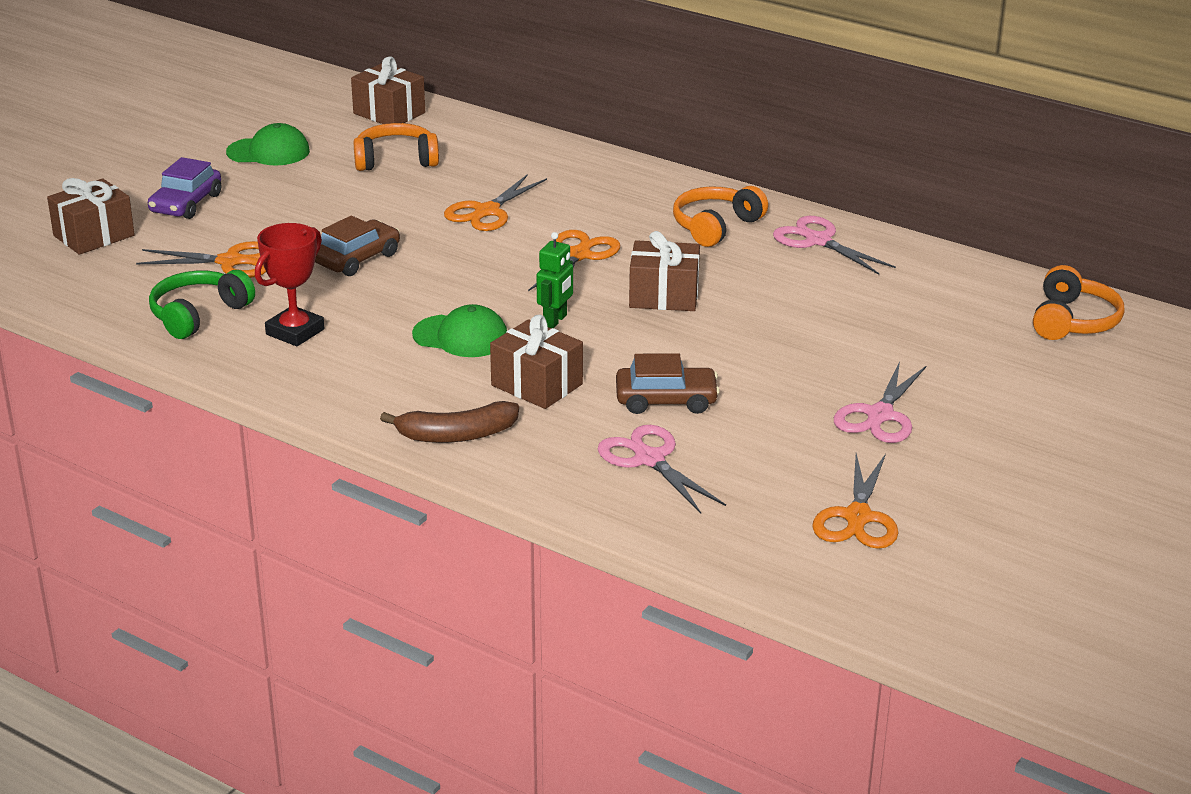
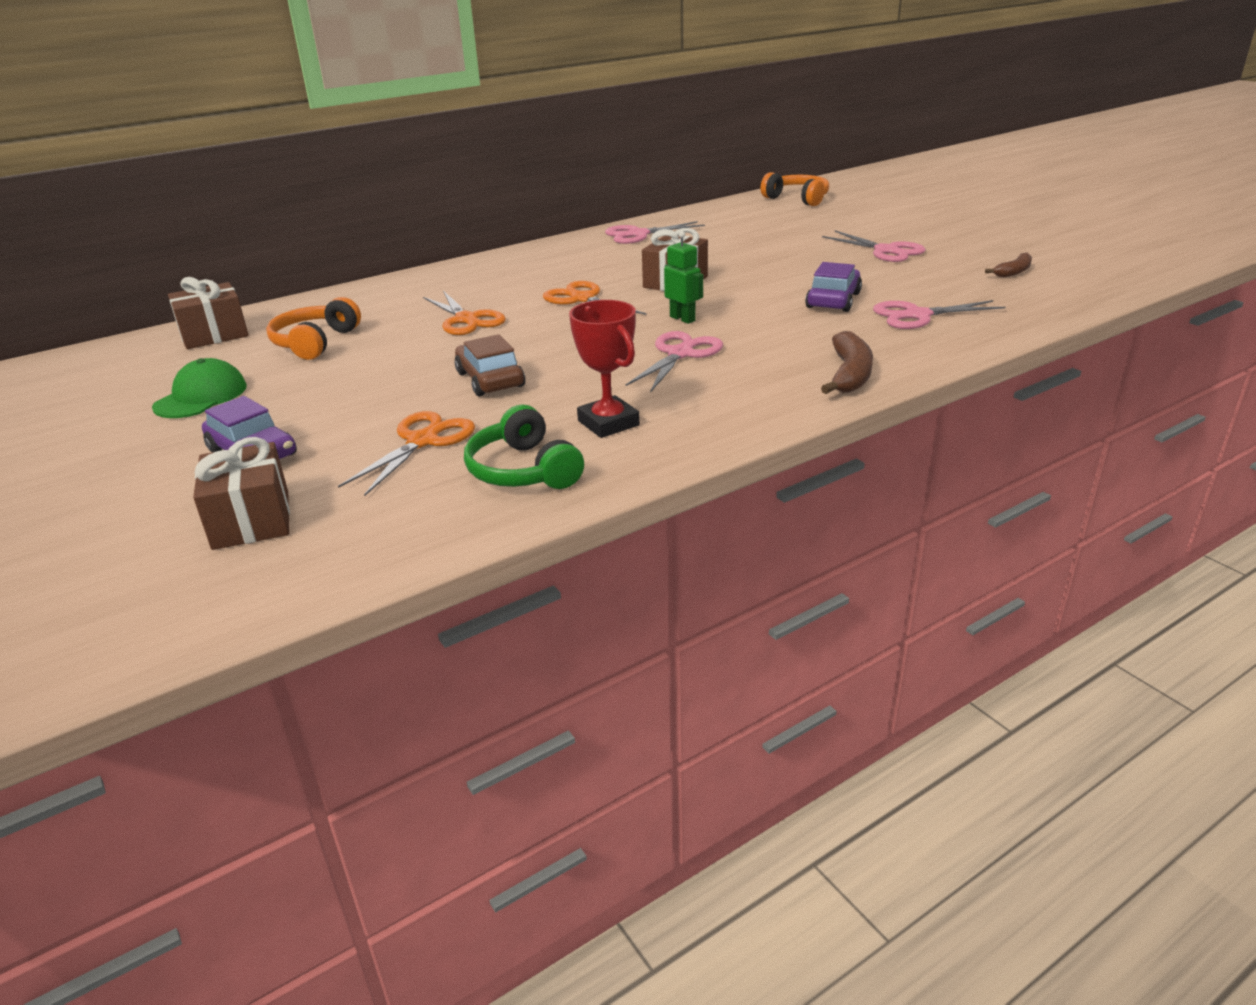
camera: 65 degrees left, 0 degrees up
green cap [412,304,507,357] -> pink scissors [626,331,723,392]
brown gift [490,315,583,409] -> none
brown car [616,353,720,414] -> purple car [805,262,862,312]
orange headphones [673,186,768,247] -> none
orange scissors [812,453,898,549] -> brown banana [985,253,1032,277]

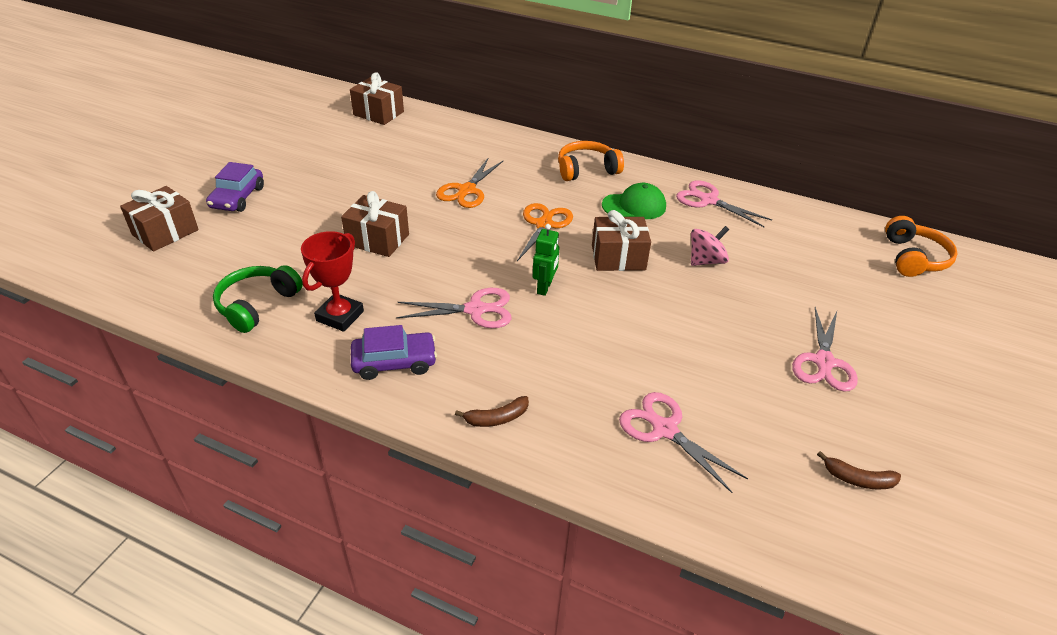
camera: 55 degrees right, 10 degrees up
green cap [152,358,247,418] -> green cap moved to [602,183,666,219]
orange headphones [266,297,361,360] -> orange headphones moved to [558,141,624,181]
orange scissors [338,411,475,496] -> none
brown car [455,334,525,397] -> brown gift [341,191,409,257]
purple car [805,262,862,312] -> purple car moved to [351,325,437,380]
brown banana [821,331,873,394] -> brown banana [455,396,529,427], size x0.64
none -> pink spinning top [691,226,729,266]

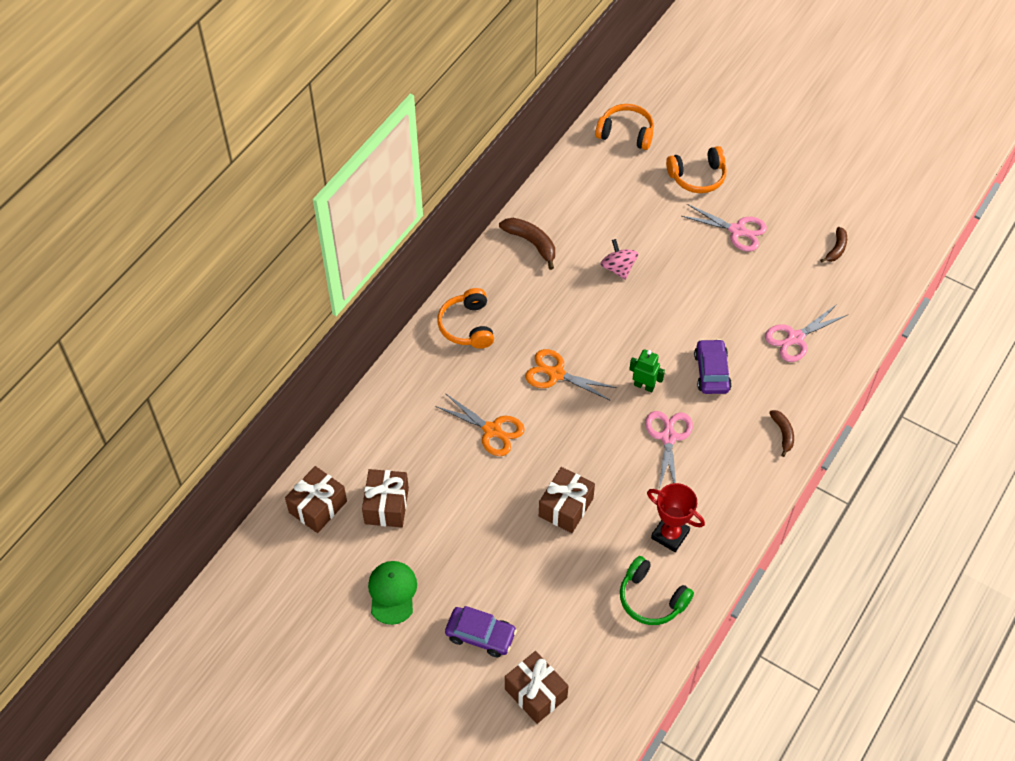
camera: 80 degrees left, 15 degrees up
purple car [351,325,437,380] -> purple car moved to [694,339,732,394]
brown gift [592,210,651,271] -> brown gift moved to [362,469,409,527]
green cap [602,183,666,219] -> green cap moved to [368,561,417,625]
pink scissors [676,180,772,227] -> brown banana [499,218,555,270]
none -> orange headphones [666,146,727,193]

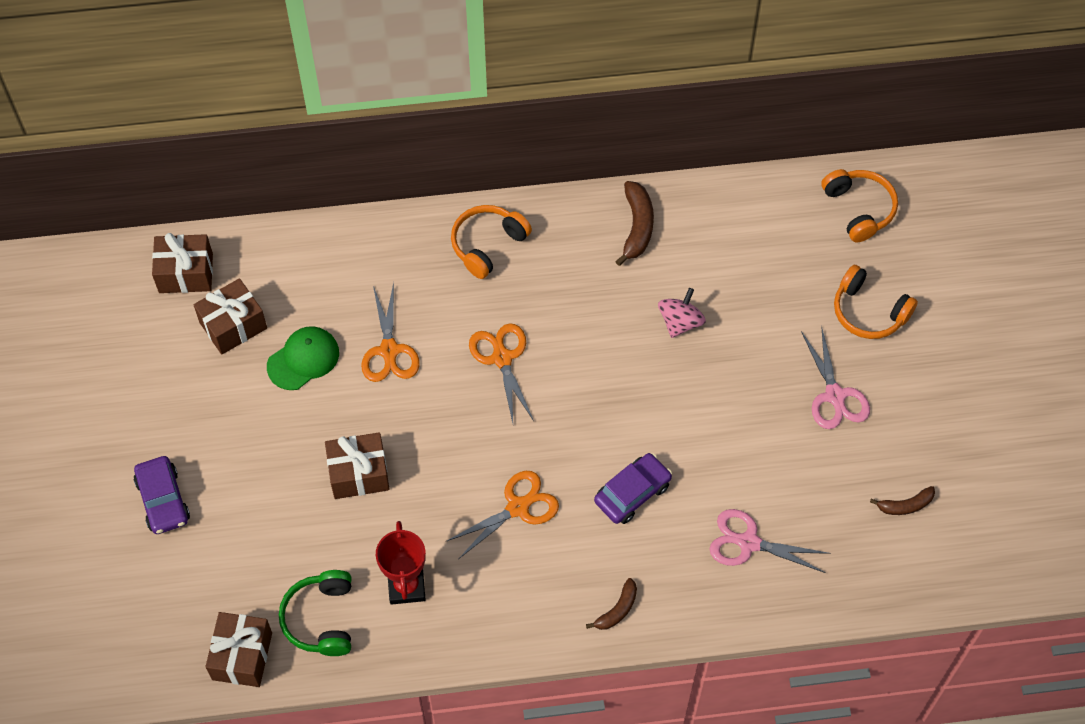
camera: 50 degrees right, 5 degrees up
green cap [368,561,417,625] -> green cap moved to [267,326,339,390]
brown gift [505,651,568,724] -> brown gift moved to [205,612,272,687]
green robot [629,349,665,392] -> none
pink scissors [645,411,693,489] -> orange scissors [447,471,559,559]

